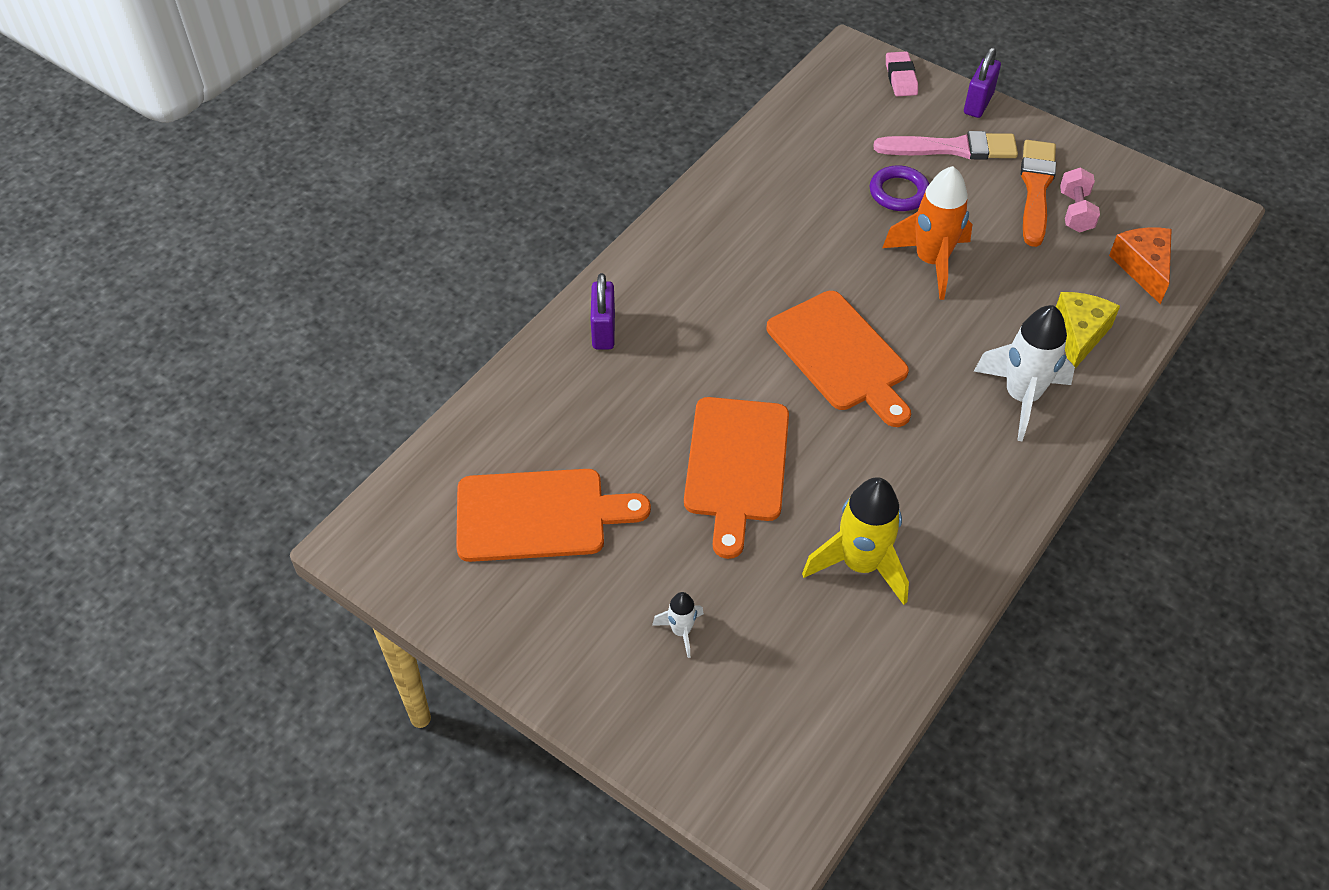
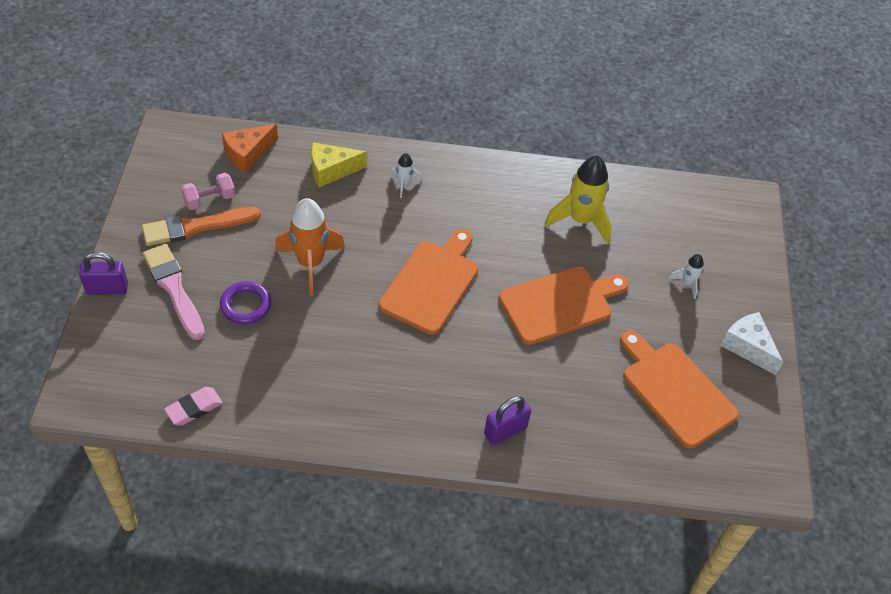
camera: 125 degrees left, 0 degrees up
pink eraser [886,51,918,96] -> pink eraser moved to [164,387,223,426]
white rocket [974,305,1075,441] -> white rocket [390,153,422,198], size x0.49
none -> white cheese [720,312,784,375]

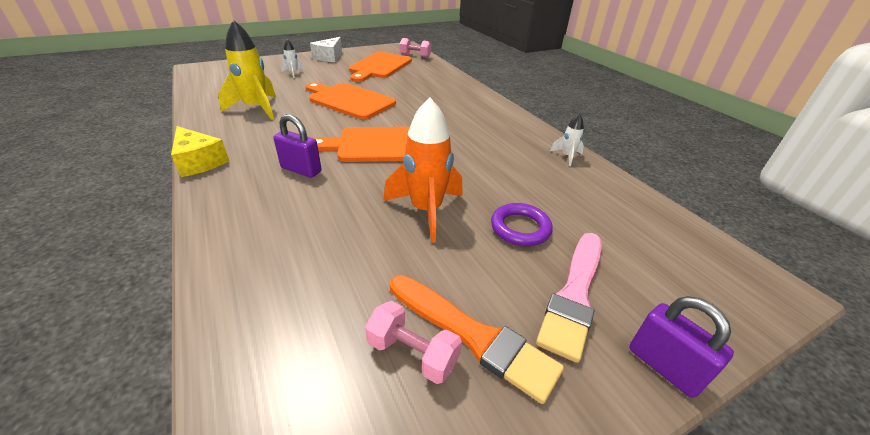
camera: 120 degrees left, 15 degrees down
pink eraser [164,387,223,426] -> none
orange cheese [222,124,278,173] -> none
yellow cheese [311,142,367,187] -> yellow cheese moved to [171,126,229,177]
white rocket [390,153,422,198] -> white rocket moved to [550,114,584,166]
purple padlock [484,396,531,445] -> purple padlock moved to [274,114,321,178]
none -> pink dumbbell [399,38,431,58]

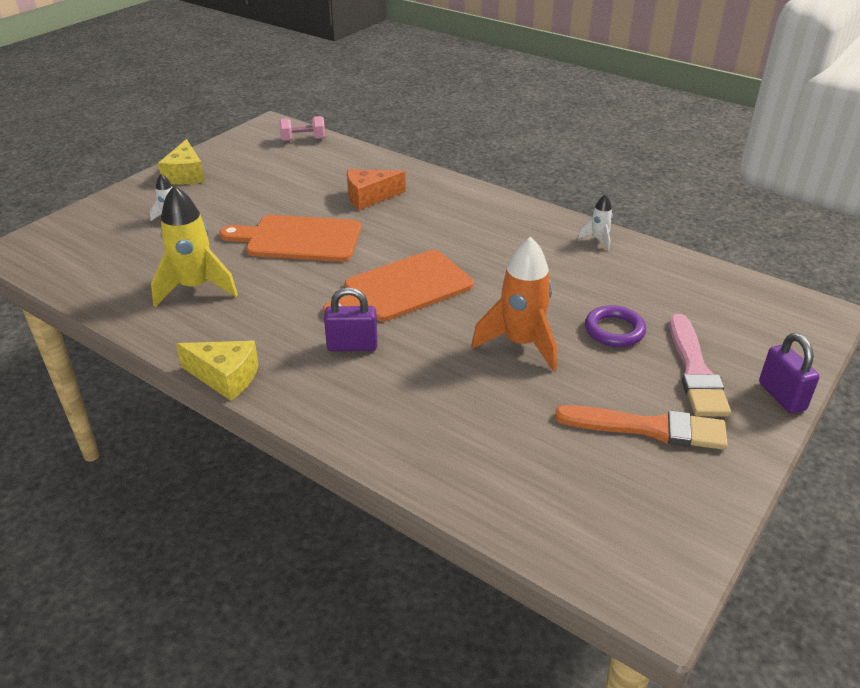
camera: 25 degrees left, 0 degrees up
white cheese [310,37,342,62] -> yellow cheese [158,139,205,185]
orange cutting board [349,52,412,82] -> none
pink dumbbell [365,301,462,384] -> none
purple padlock [629,296,734,398] -> purple padlock turned 45 degrees clockwise [759,333,820,414]
none -> orange cheese [347,169,406,210]

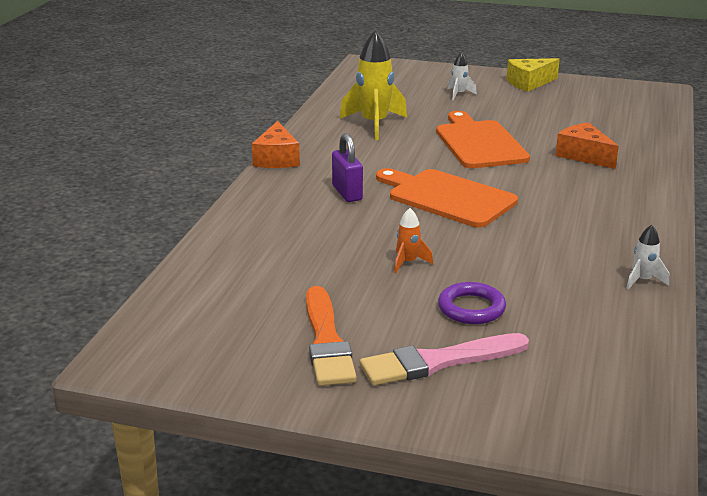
camera: 70 degrees right, 10 degrees down
yellow cheese [176,341,259,401] -> orange cheese [252,121,300,168]
pink dumbbell [279,116,325,141] -> none
orange rocket [471,237,557,371] -> orange rocket [394,208,433,273], size x0.49
purple padlock [759,333,820,414] -> none

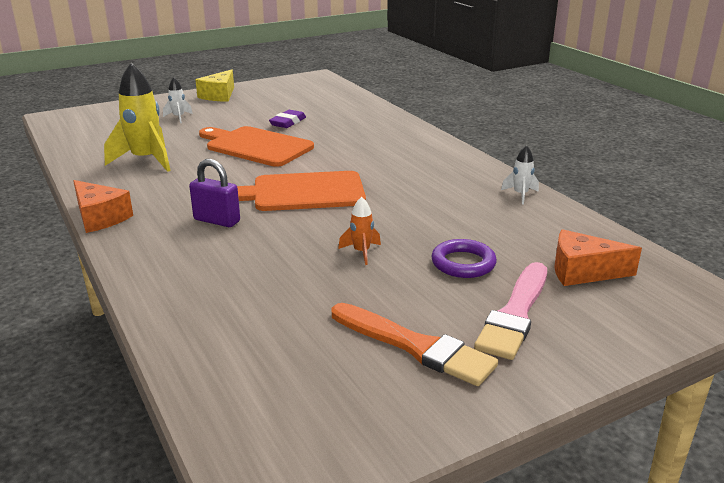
camera: 45 degrees left, 0 degrees up
orange cheese [556,122,619,169] -> orange cheese moved to [554,229,642,286]
none -> purple eraser [269,110,306,128]

